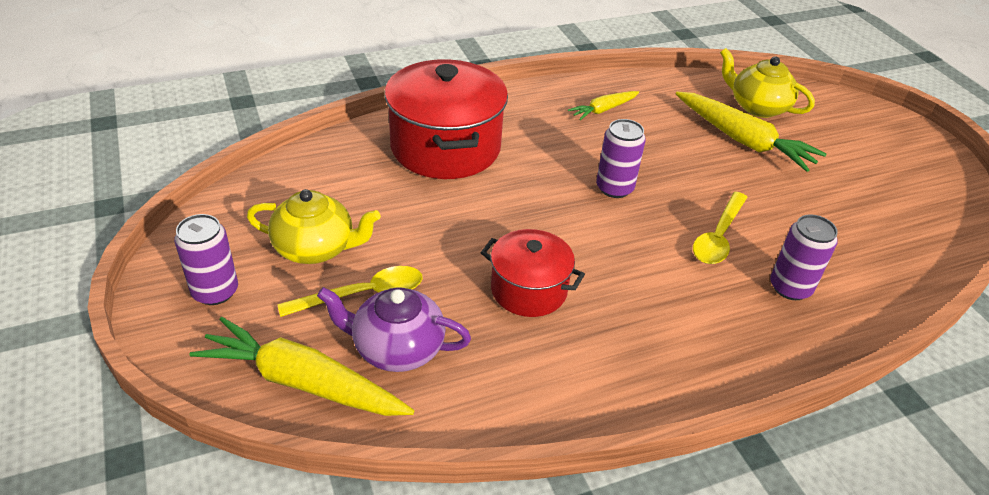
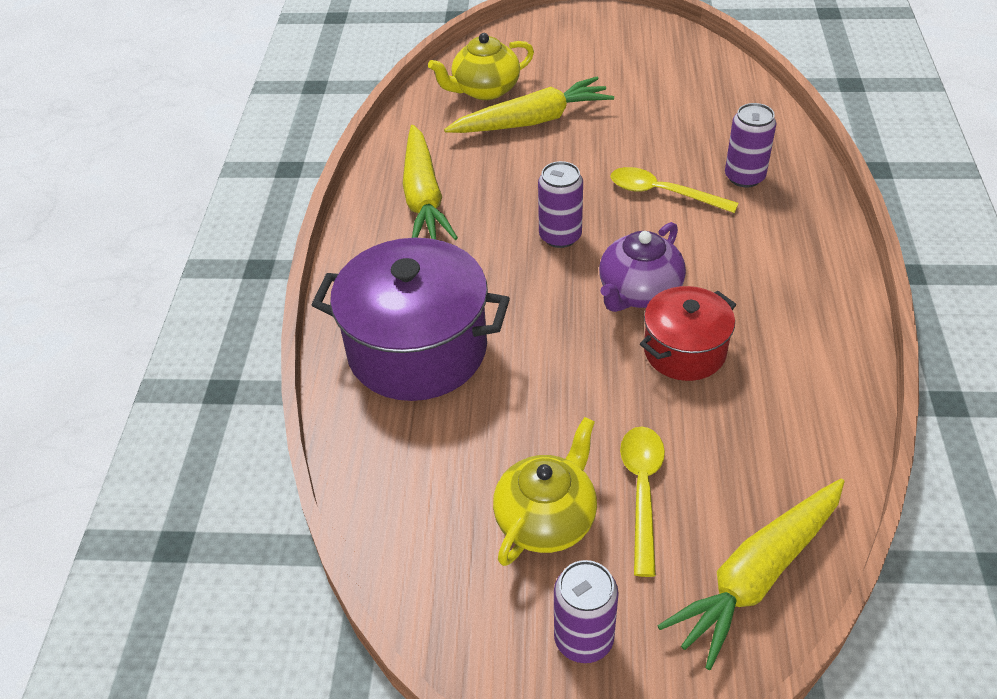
camera: 60 degrees left, 5 degrees up
purple teapot [317,287,471,372] -> purple teapot moved to [599,222,686,312]
red pot [385,59,508,179] -> purple pot [312,238,510,401]
yellow carrot [568,91,639,120] -> yellow carrot [402,125,458,240], size x1.84
yellow spoon [693,192,747,264] -> yellow spoon turned 150 degrees clockwise [610,167,739,213]

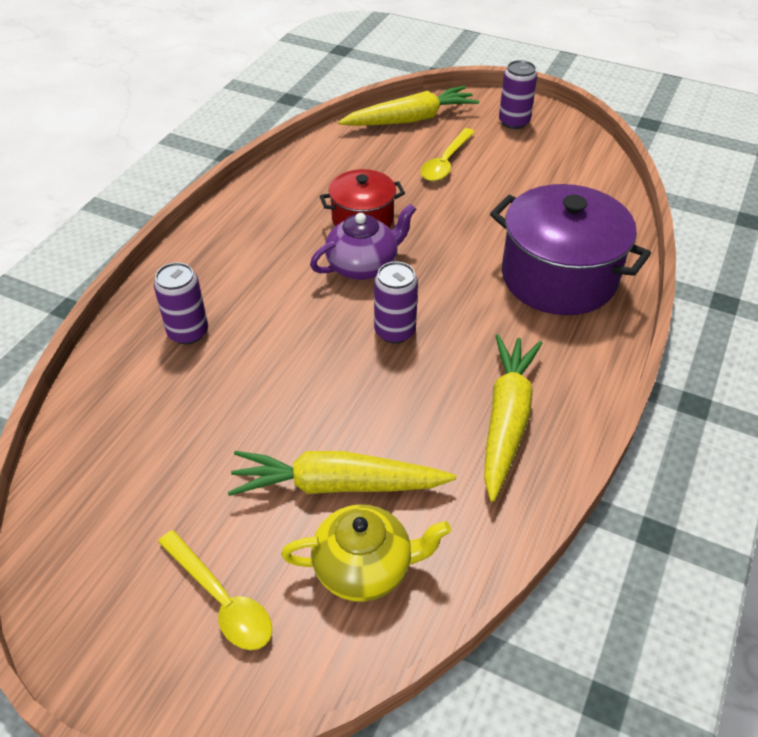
camera: 160 degrees left, 0 degrees up
yellow teapot [493,417,597,566] -> none
yellow spoon [610,167,739,213] -> yellow spoon moved to [158,530,272,650]

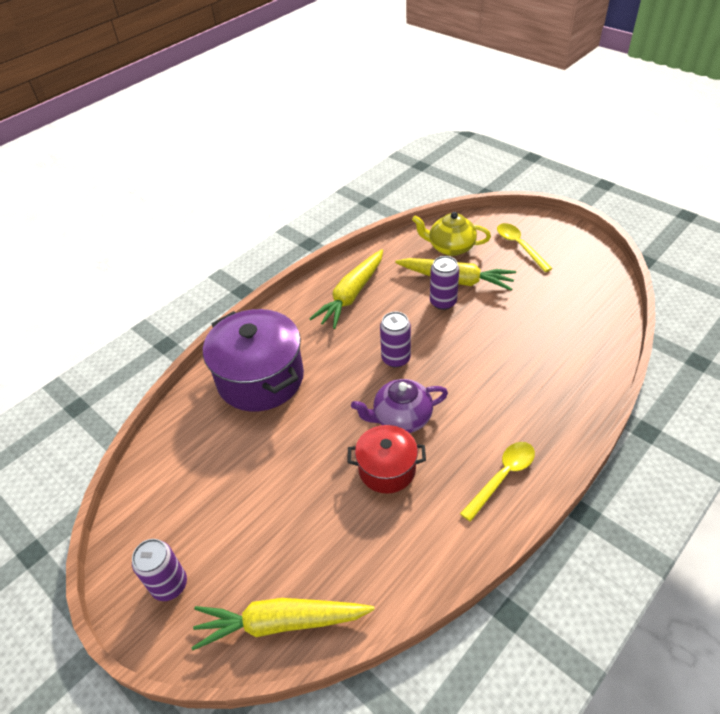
camera: 160 degrees left, 0 degrees up
purple can [154,262,208,344] -> purple can moved to [430,256,459,310]
yellow spoon [420,128,475,181] -> yellow spoon moved to [460,442,535,522]

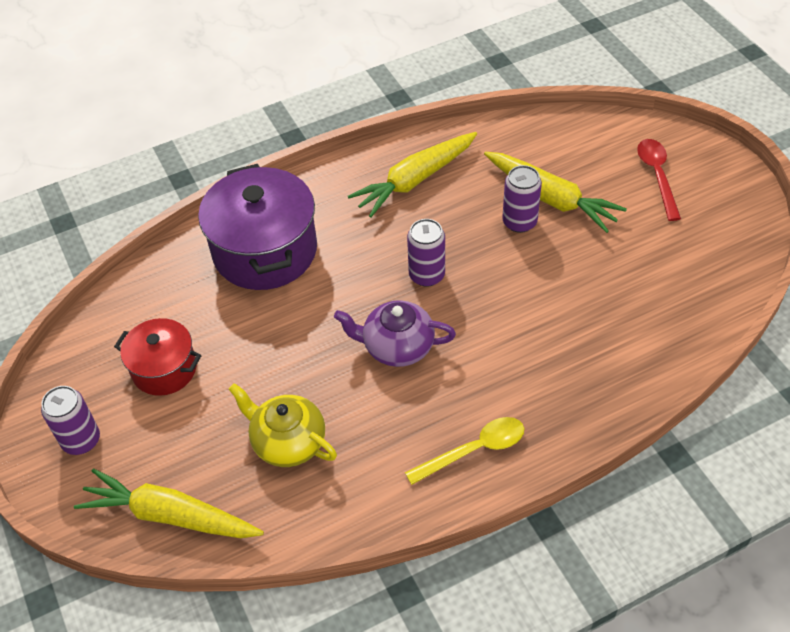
camera: 20 degrees right, 5 degrees up
red pot [347,425,426,494] -> red pot moved to [114,318,202,396]
yellow teapot [412,212,491,256] -> yellow teapot moved to [228,383,337,467]
yellow spoon [497,223,552,272] -> red spoon [637,139,681,221]

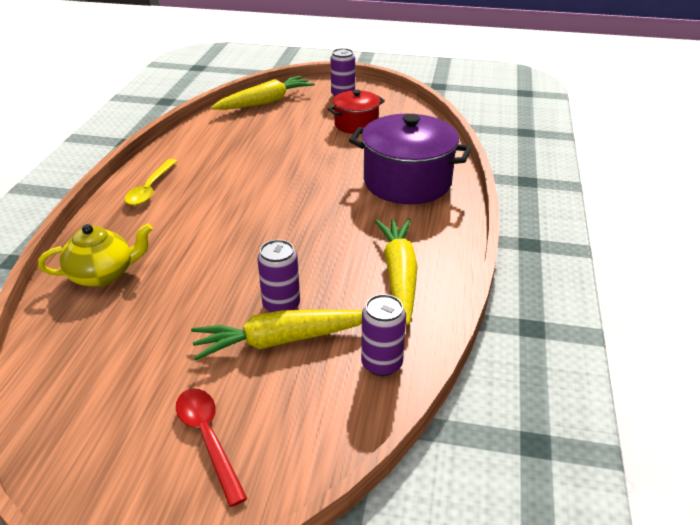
camera: 125 degrees right, 15 degrees down
yellow teapot [228,383,337,467] -> yellow teapot moved to [38,223,153,287]
purple teapot [334,300,456,367] -> none
purple can [407,219,445,287] -> purple can moved to [361,294,406,376]
red spoon [637,139,681,221] -> red spoon turned 150 degrees counterclockwise [176,388,248,507]

